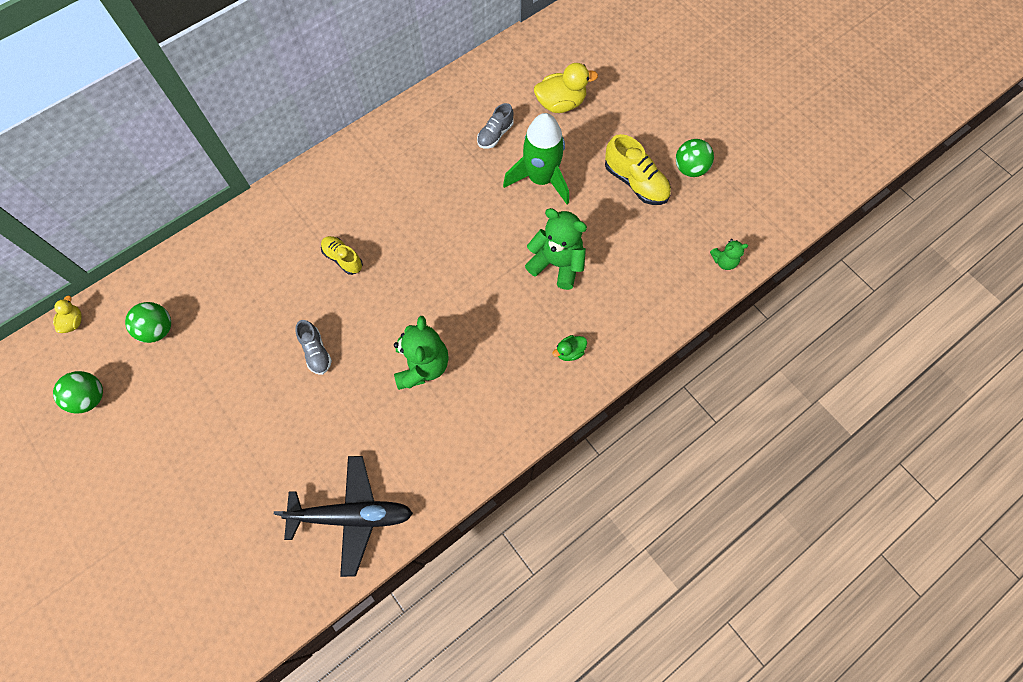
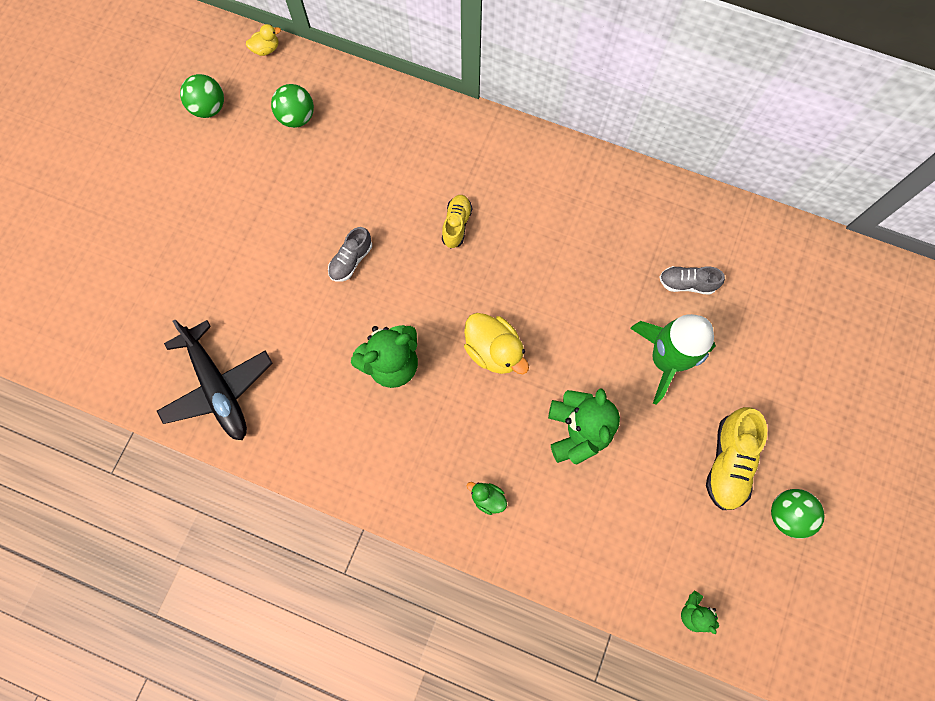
camera: 60 degrees right, 5 degrees up
yellow duck [534,63,598,113] -> yellow duck moved to [464,313,529,374]

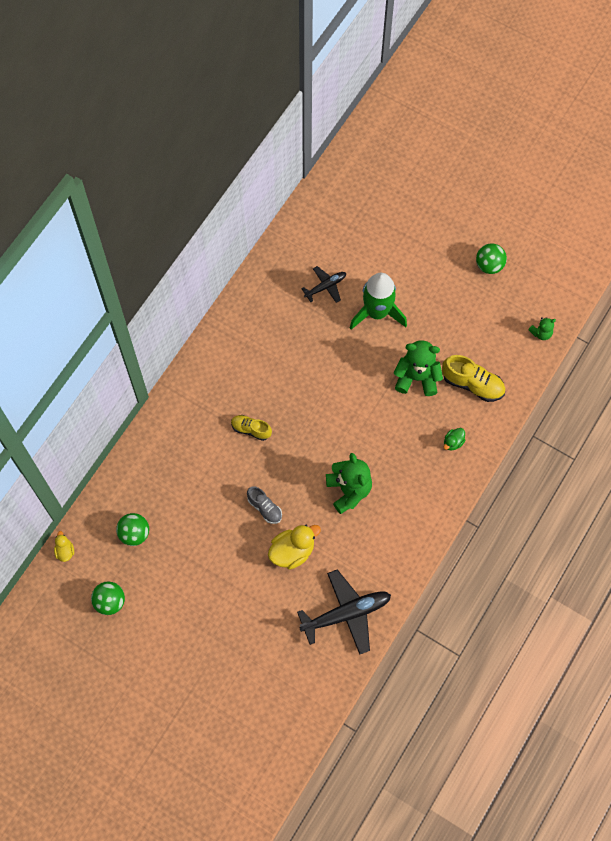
camera: 80 degrees left, 5 degrees down
yellow duck [464,313,529,374] -> yellow duck moved to [268,525,321,569]
grey shoe [659,266,725,295] -> black plane [301,266,346,303]
yellow shoe [706,407,767,510] -> yellow shoe moved to [442,355,505,402]

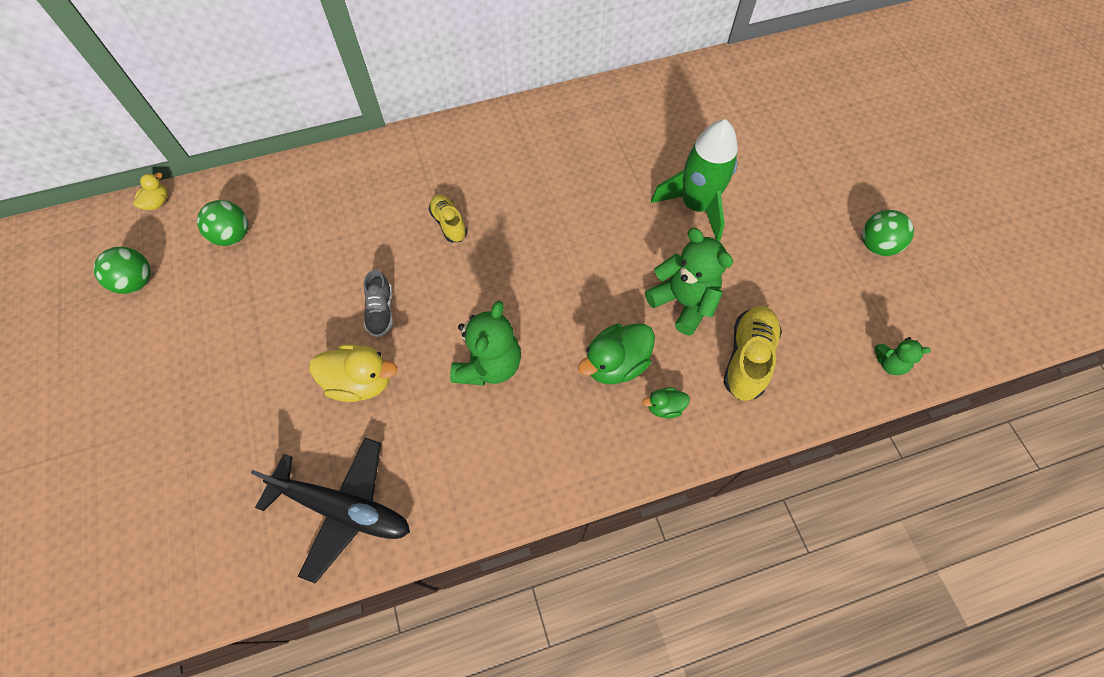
camera: 40 degrees right, 5 degrees down
black plane [301,266,346,303] -> none
yellow shoe [442,355,505,402] -> yellow shoe turned 135 degrees counterclockwise [723,306,782,401]
none -> green duck [578,323,655,384]

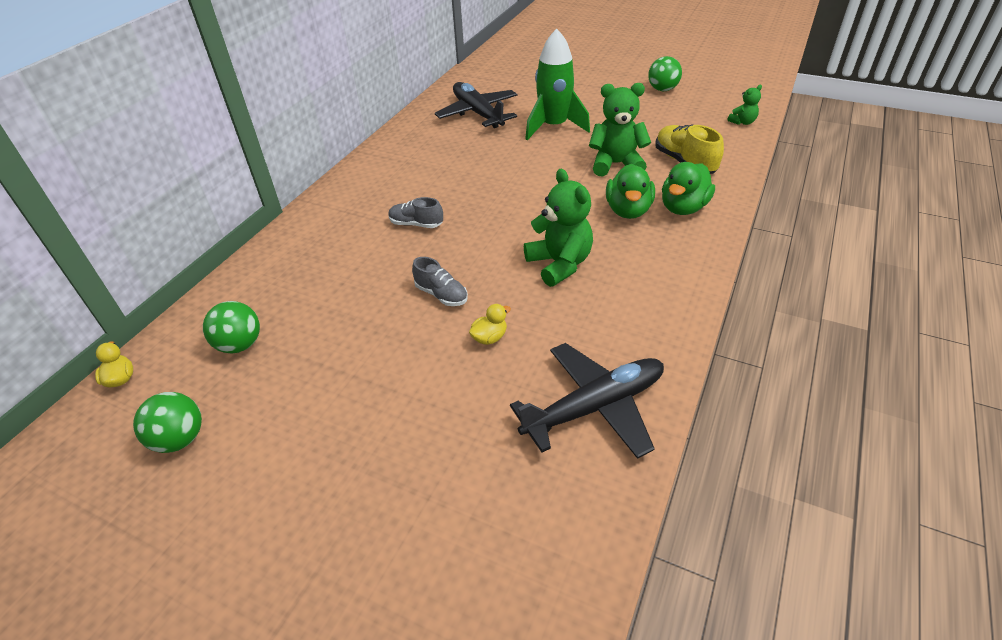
camera: 45 degrees left, 20 degrees down
yellow duck [309,344,397,402] -> yellow duck [469,304,511,345], size x0.53
yellow shoe [429,195,467,243] -> grey shoe [388,197,443,228]
green duck [642,387,690,418] -> green duck [662,162,715,215], size x1.89
none -> black plane [435,82,518,128]

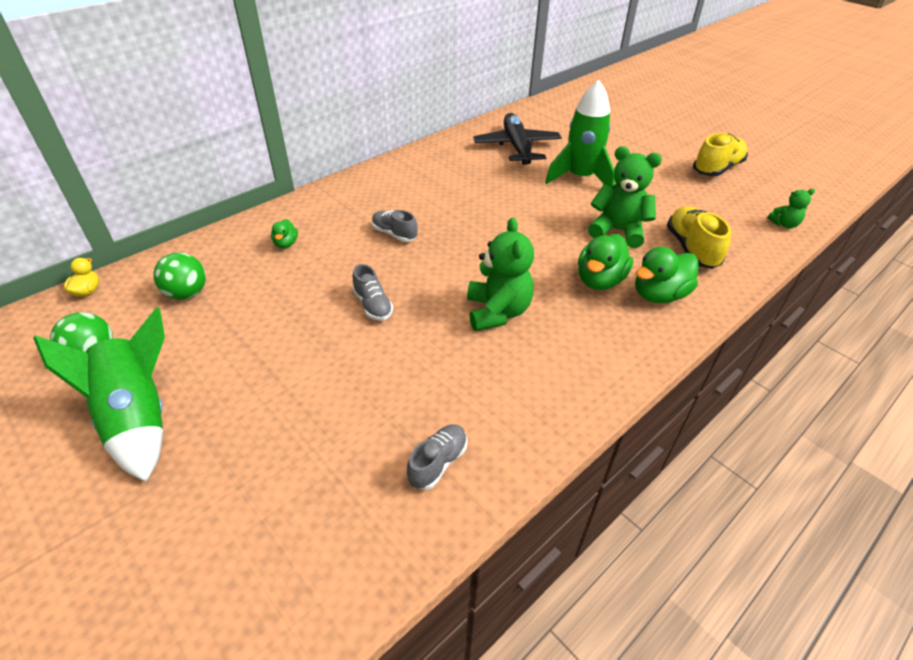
camera: 20 degrees right, 0 degrees up
yellow duck [469,304,511,345] -> none
black plane [510,343,664,459] -> grey shoe [407,424,467,490]
green ball [648,56,682,91] -> yellow shoe [693,133,748,176]
none -> green rocket [33,307,165,482]
none -> green duck [271,219,298,248]

